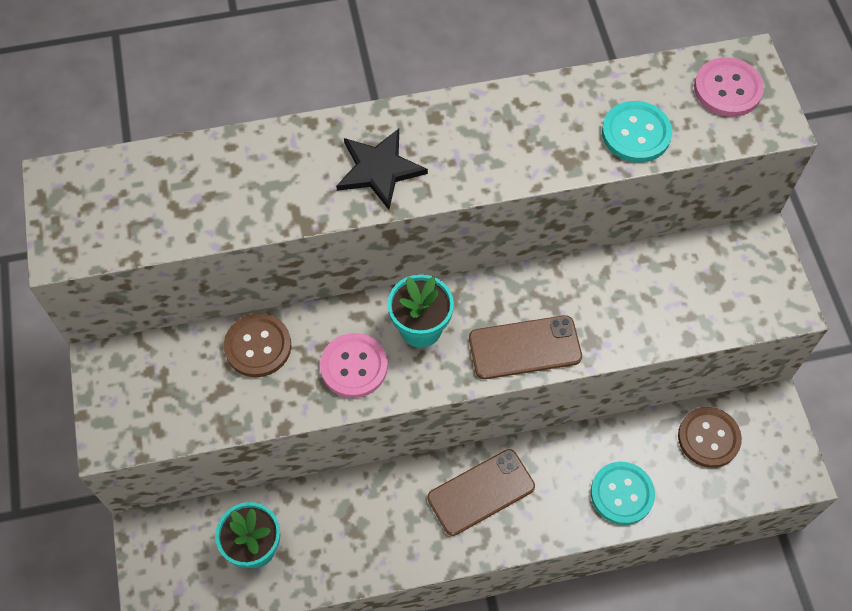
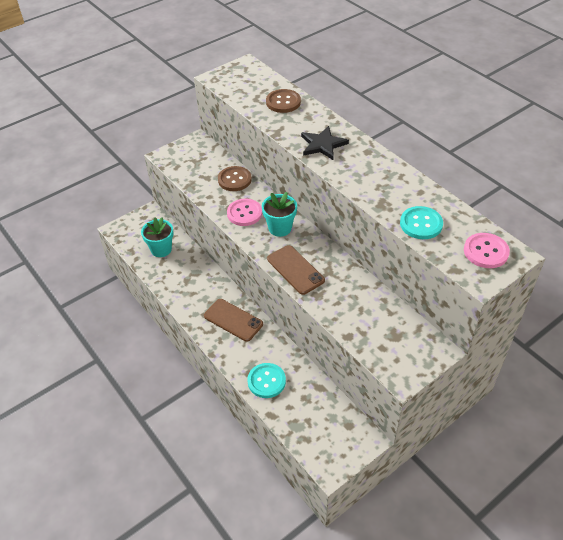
camera: 65 degrees right, 15 degrees down
brown button [678,407,742,468] -> brown button moved to [266,89,301,113]

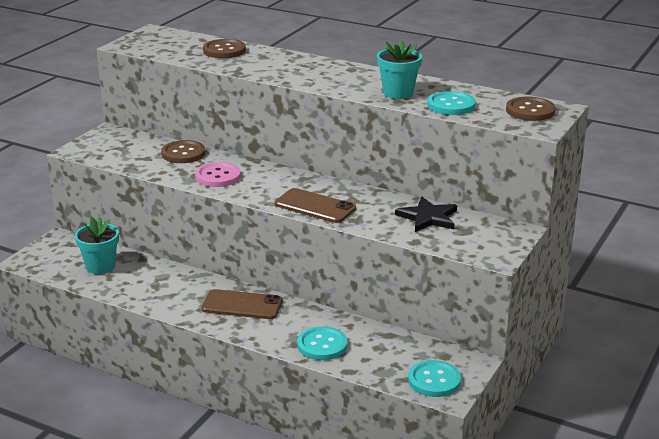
camera: 25 degrees left, 20 degrees down
turquoise flower pot [262,192,297,237] -> turquoise flower pot moved to [377,40,422,99]
black star [301,126,349,160] -> black star moved to [395,197,457,232]
pink button [464,233,510,268] -> brown button [506,97,556,121]
none -> turquoise button [408,360,461,397]

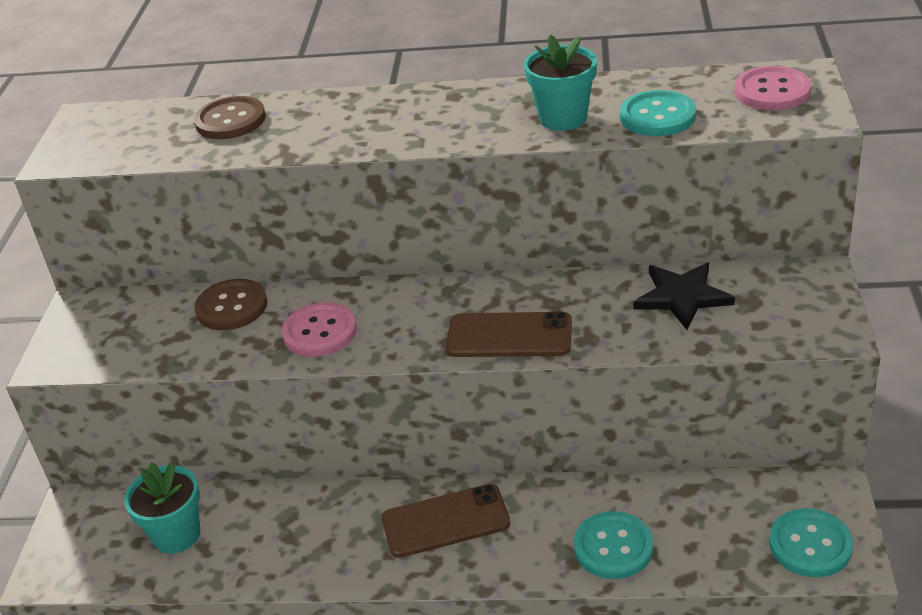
camera: 20 degrees left, 10 degrees up
brown button [506,97,556,121] -> pink button [735,66,812,110]

